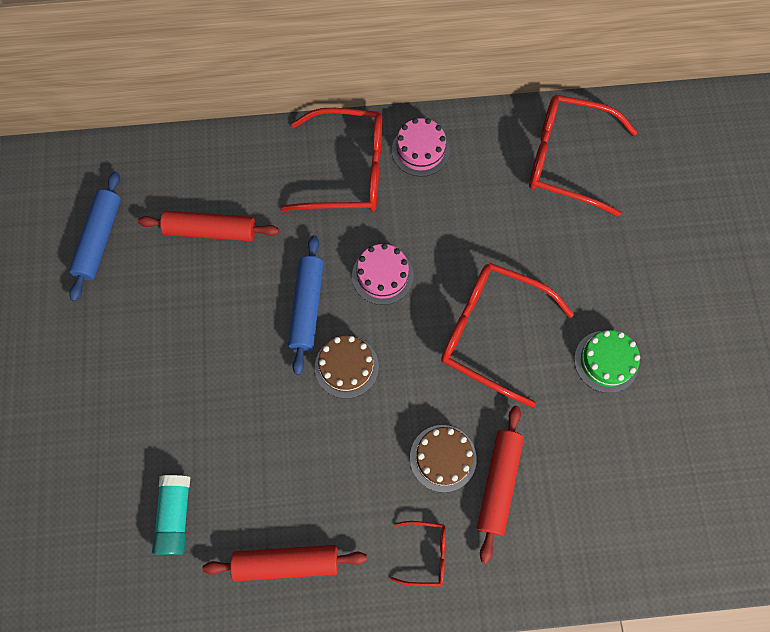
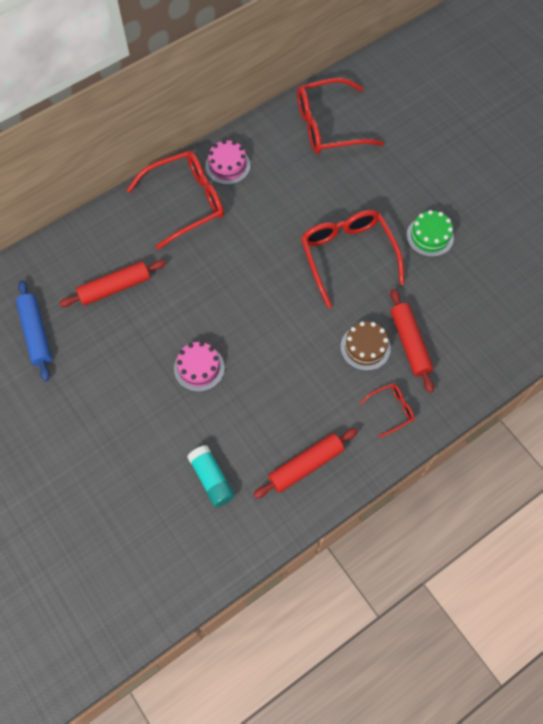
camera: 30 degrees left, 5 degrees down
blue rolling pin [288,235,324,375] -> none
brown cake [315,335,379,399] -> none
pink cake [352,243,414,305] -> pink cake moved to [174,342,225,392]
red glasses [441,263,574,408] -> red glasses turned 75 degrees clockwise [301,210,404,308]

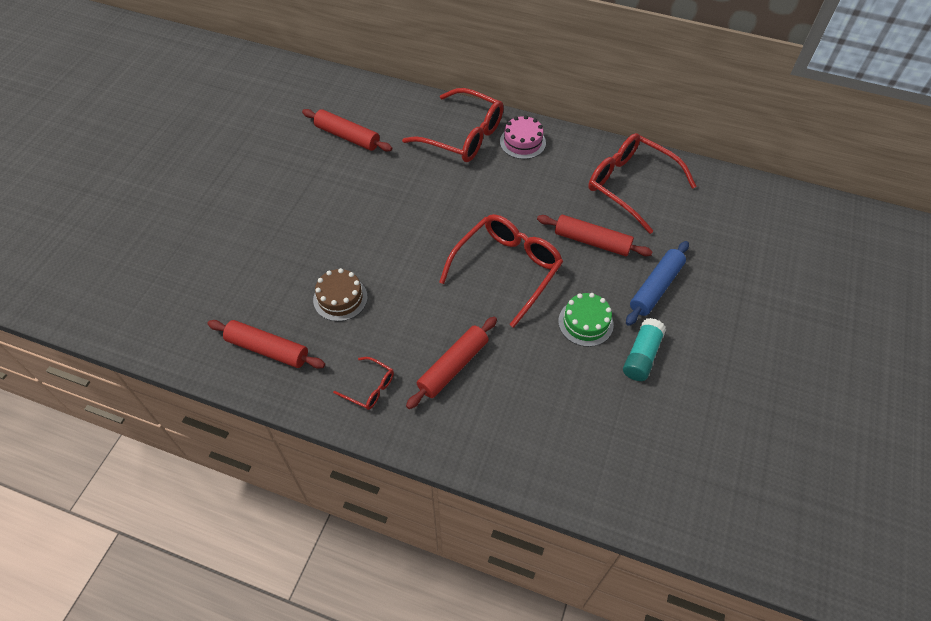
camera: 55 degrees right, 10 degrees down
blue rolling pin [16,280,52,381] -> blue rolling pin moved to [626,241,689,326]
pink cake [174,342,225,392] -> none
turquoise glue stick [187,445,235,507] -> turquoise glue stick moved to [623,318,666,381]
brown cake [341,321,391,371] -> brown cake moved to [313,268,368,321]
none -> red rolling pin [537,215,653,256]

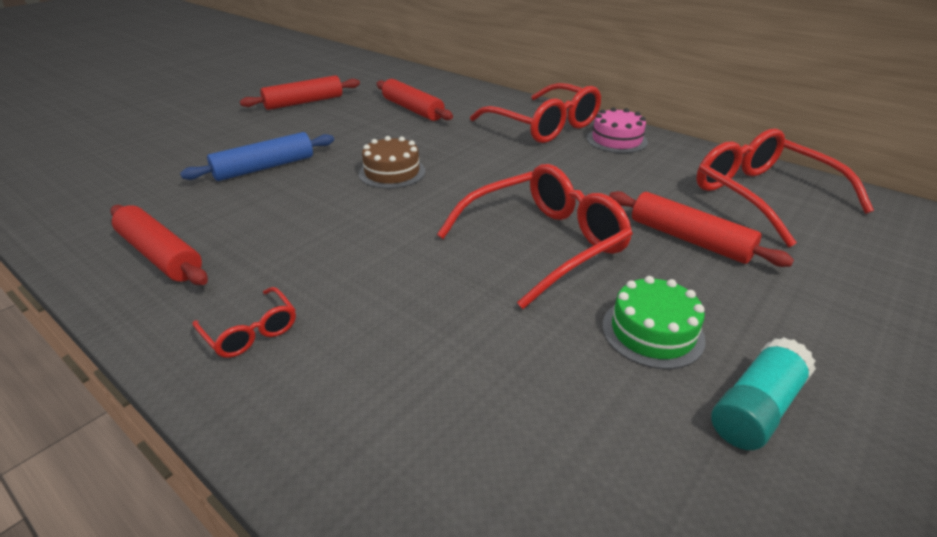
camera: 20 degrees right, 20 degrees down
brown cake [313,268,368,321] -> brown cake moved to [359,136,425,189]
red rolling pin [406,317,497,409] -> red rolling pin moved to [240,75,360,110]
blue rolling pin [626,241,689,326] -> blue rolling pin moved to [180,132,334,181]

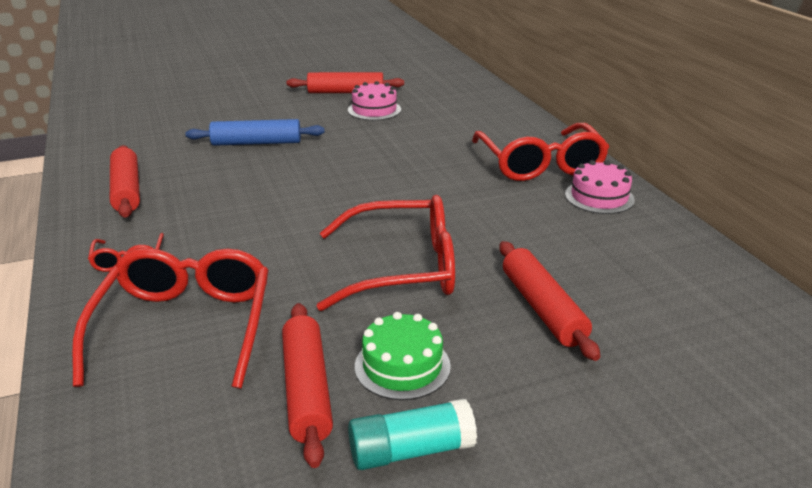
camera: 30 degrees right, 5 degrees down
brown cake [359,136,425,189] -> none
red rolling pin [376,79,453,121] -> red rolling pin moved to [282,303,333,468]
red glasses [696,129,874,247] -> red glasses moved to [72,248,269,389]
none -> pink cake [348,81,401,120]

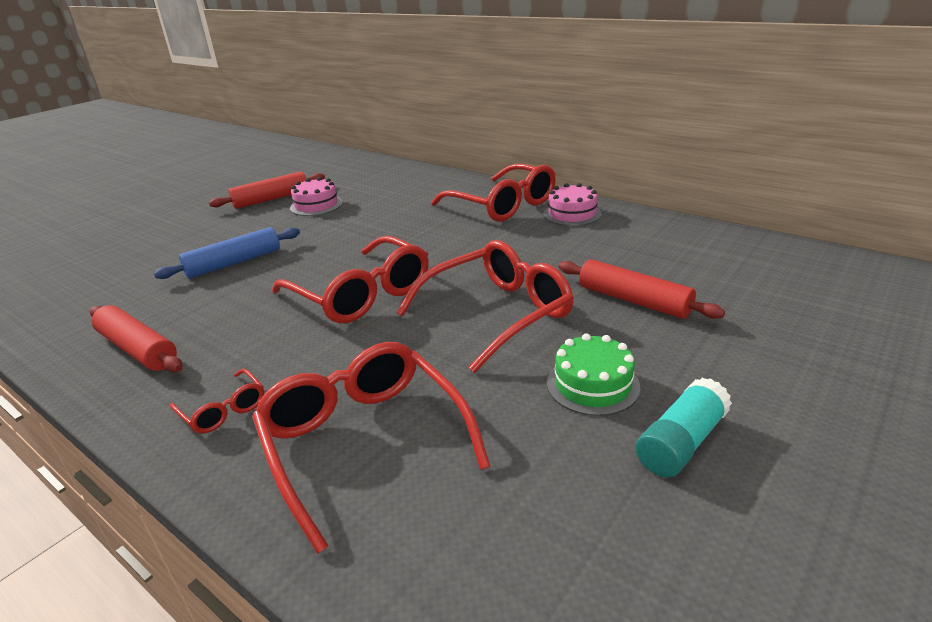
camera: 30 degrees left, 0 degrees up
red rolling pin [282,303,333,468] -> none
none -> red glasses [272,236,429,323]

